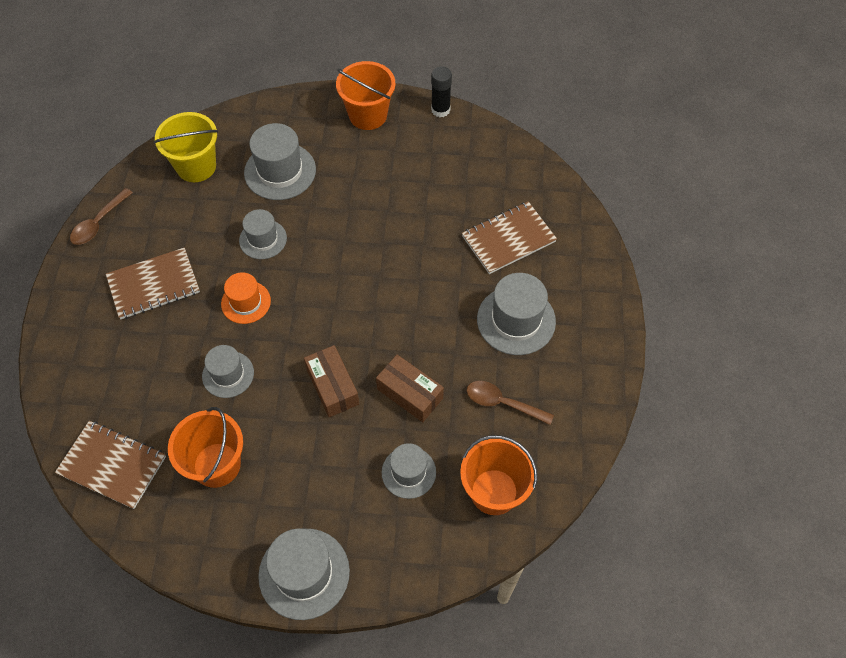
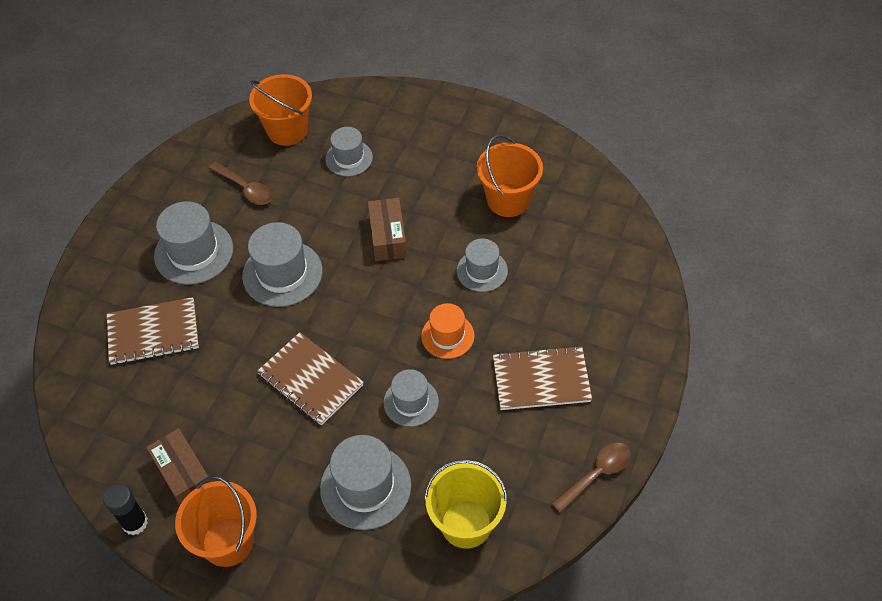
camera: 160 degrees left, 5 degrees down
brown notebook [55,421,166,509] -> brown notebook moved to [257,332,364,426]
grey hat [258,528,350,620] -> grey hat moved to [242,222,323,307]
brown box [376,355,444,422] -> brown box moved to [146,428,211,505]

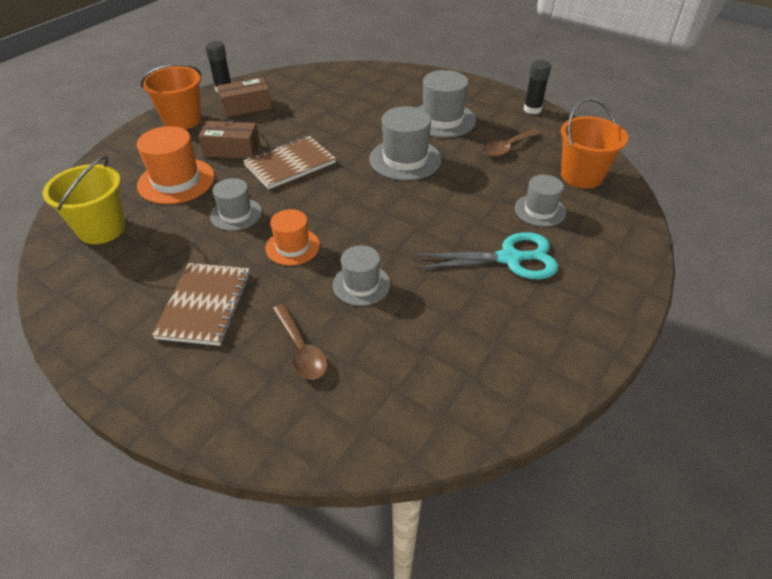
camera: 100 degrees right, 10 degrees down
brown notebook [107,297,199,365] -> none
grey hat [320,435,411,530] -> orange hat [137,126,215,204]
brown box [368,198,407,261] -> brown box moved to [198,121,260,159]
orange bucket [477,134,543,217] -> none
brown spoon [551,442,631,513] -> brown spoon moved to [273,304,328,380]
none -> turquoise scissors [414,232,558,279]
none -> black glue stick [524,60,551,114]

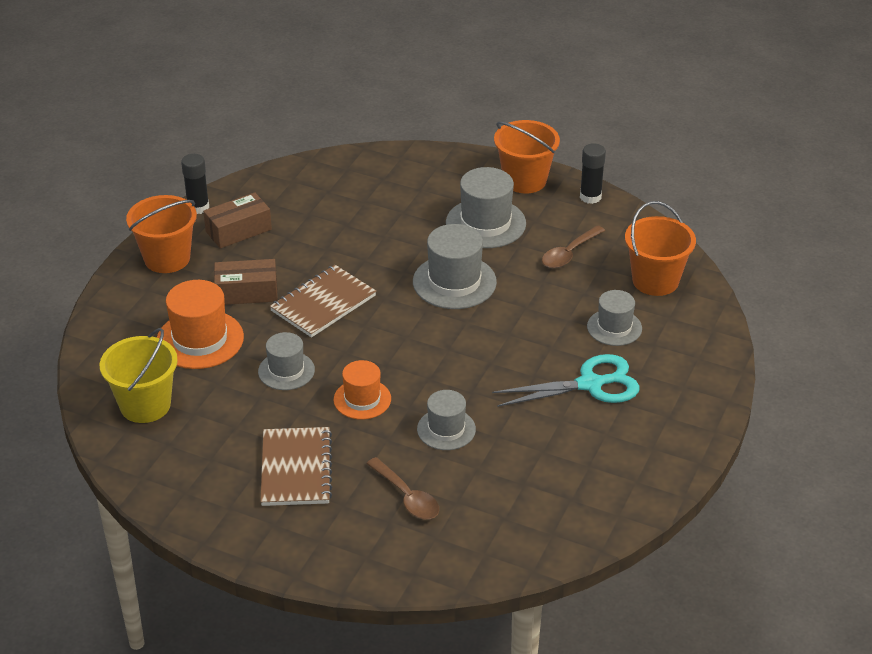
camera: 10 degrees left, 5 degrees down
none -> orange bucket [494,120,560,194]

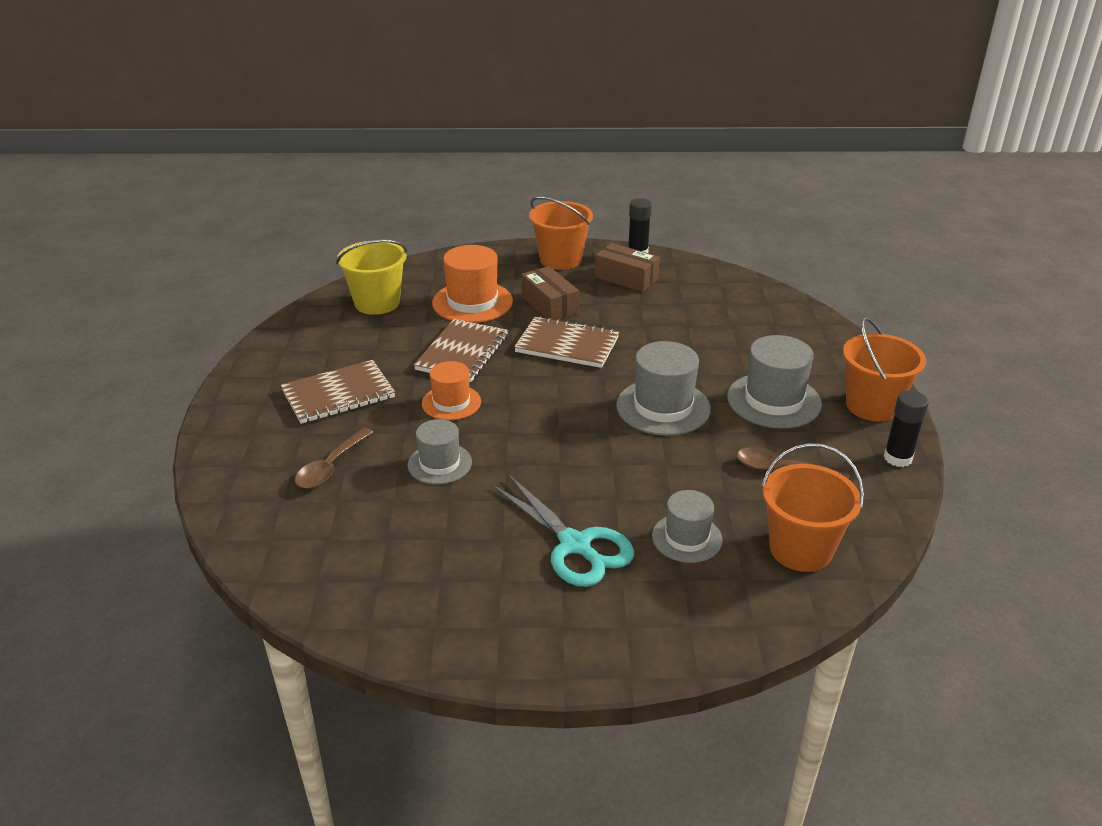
camera: 65 degrees right, 5 degrees down
grey hat [258,332,315,390] -> brown notebook [414,319,508,382]

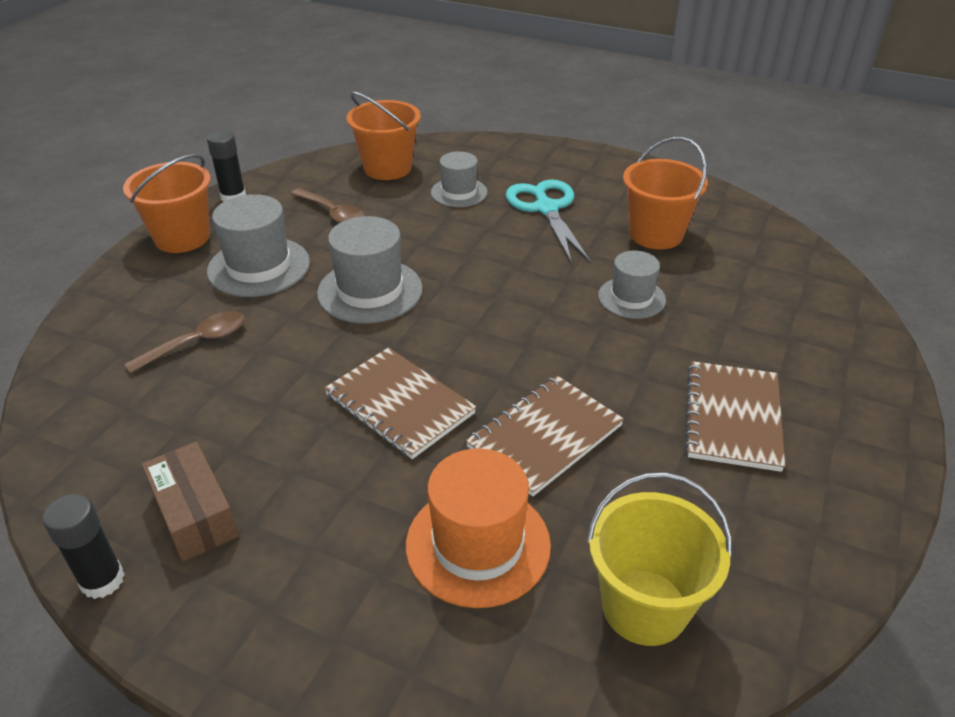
camera: 155 degrees left, 5 degrees up
brown notebook [281,360,395,424] -> brown notebook turned 75 degrees counterclockwise [684,361,785,472]
brown spoon [295,428,373,488] -> brown spoon moved to [124,311,245,374]
orange hat [422,361,481,420] -> none
brown box [521,266,579,320] -> none
orange bucket [529,197,593,270] -> orange bucket moved to [623,137,708,250]

